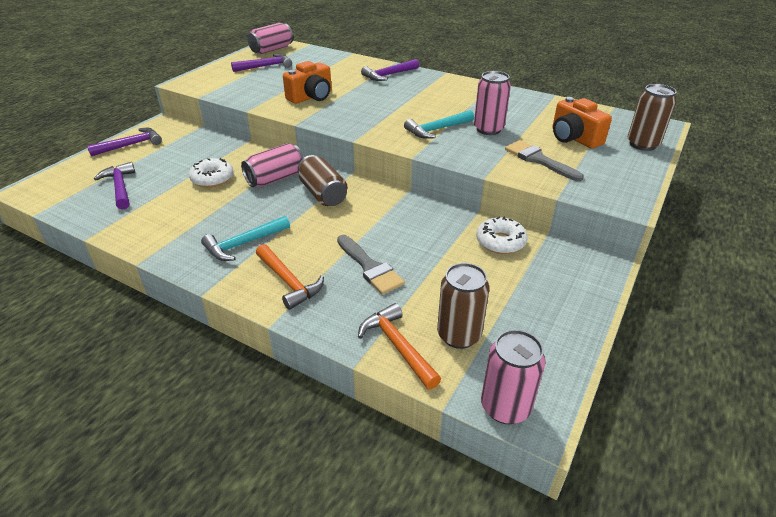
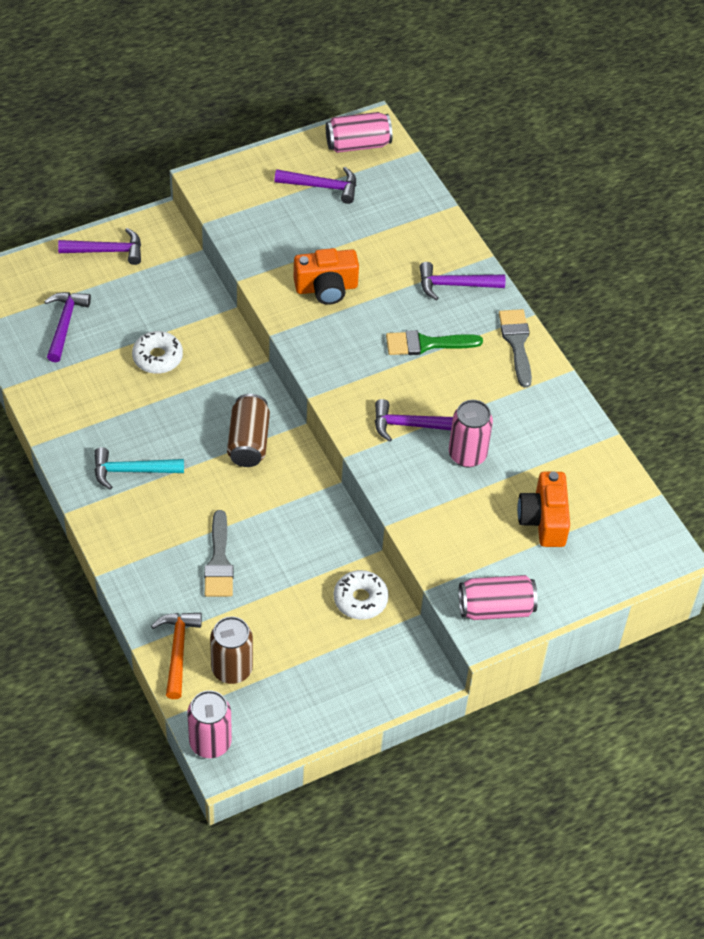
camera: 30 degrees right, 15 degrees up
pink can [241,143,304,187] -> pink can moved to [459,575,538,620]
orange hammer [256,244,324,310] -> none
turquoise hammer [404,110,474,139] -> purple hammer [375,399,453,442]
grey brush [505,140,584,181] -> grey brush moved to [499,309,532,388]
brown can [628,84,676,151] -> none
none -> green brush [386,330,483,355]

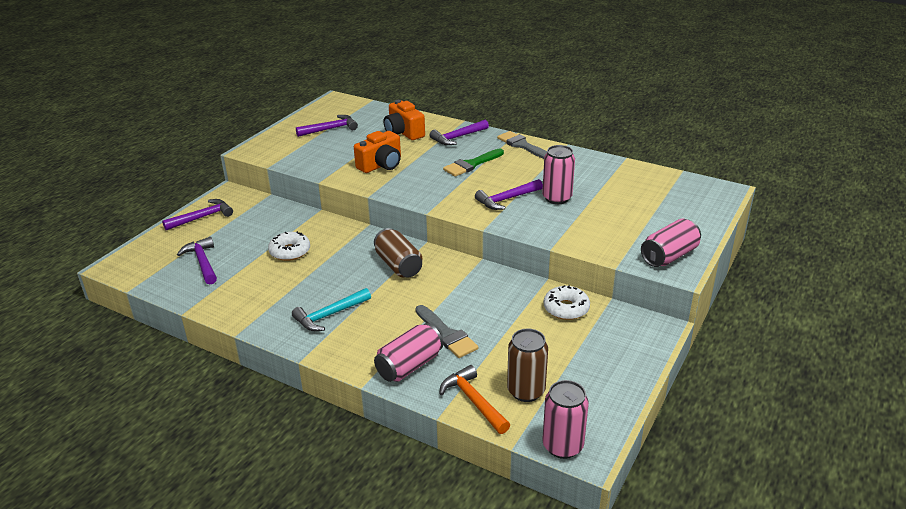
camera: 30 degrees left, 20 degrees down
pink can [326,112,392,153] -> pink can moved to [374,323,443,382]
orange camera [517,471,570,547] -> orange camera moved to [384,100,425,140]

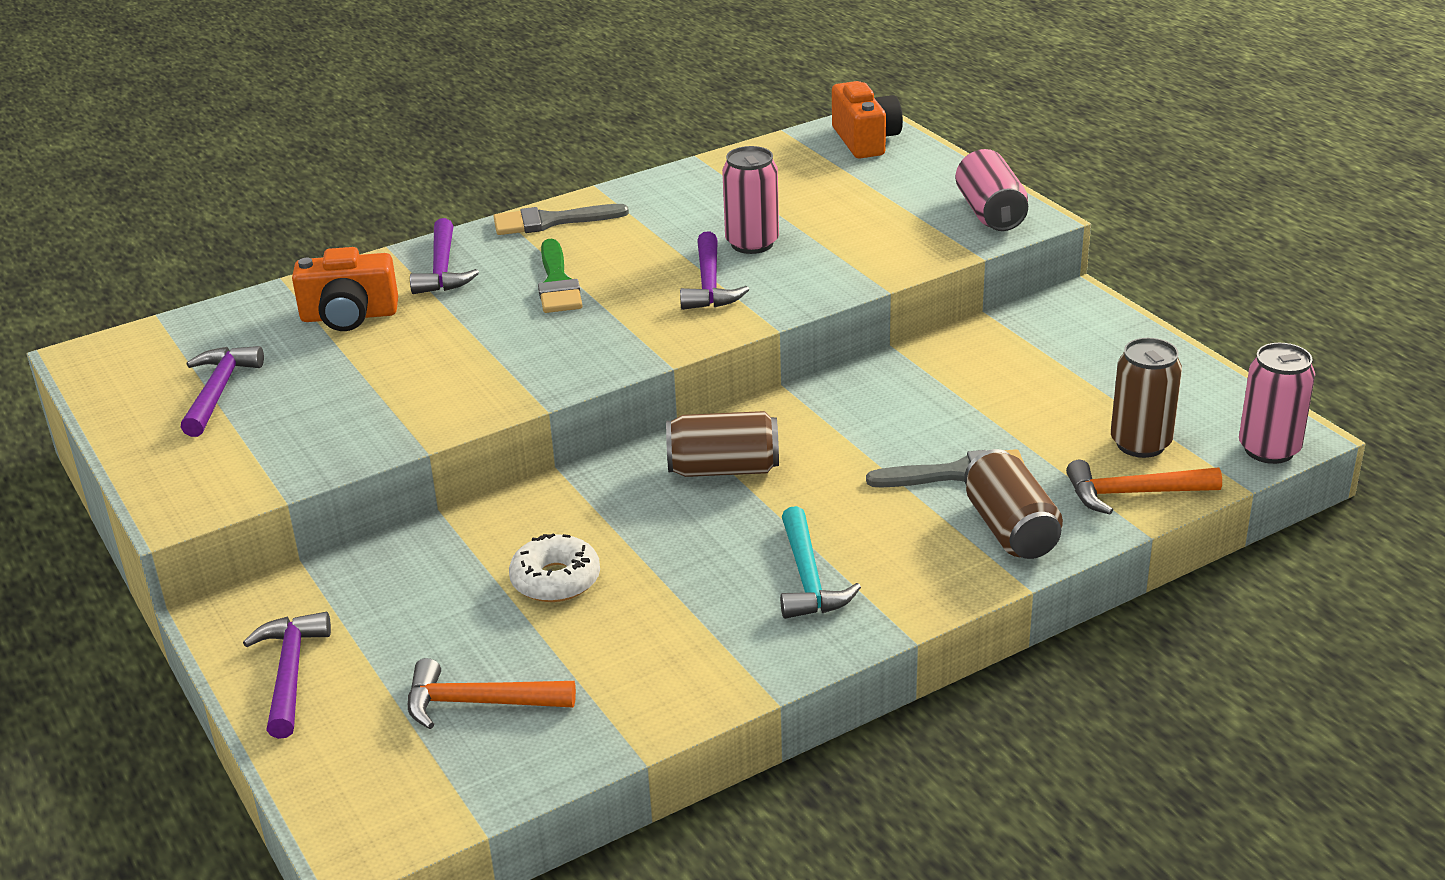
camera: 60 degrees left, 0 degrees up
purple hammer [177,237,217,284] -> orange hammer [408,658,576,729]
orange camera [354,131,401,173] -> orange camera moved to [832,81,903,158]
pink can [374,323,443,382] -> brown can [964,449,1063,559]
white donut [544,285,590,320] -> none

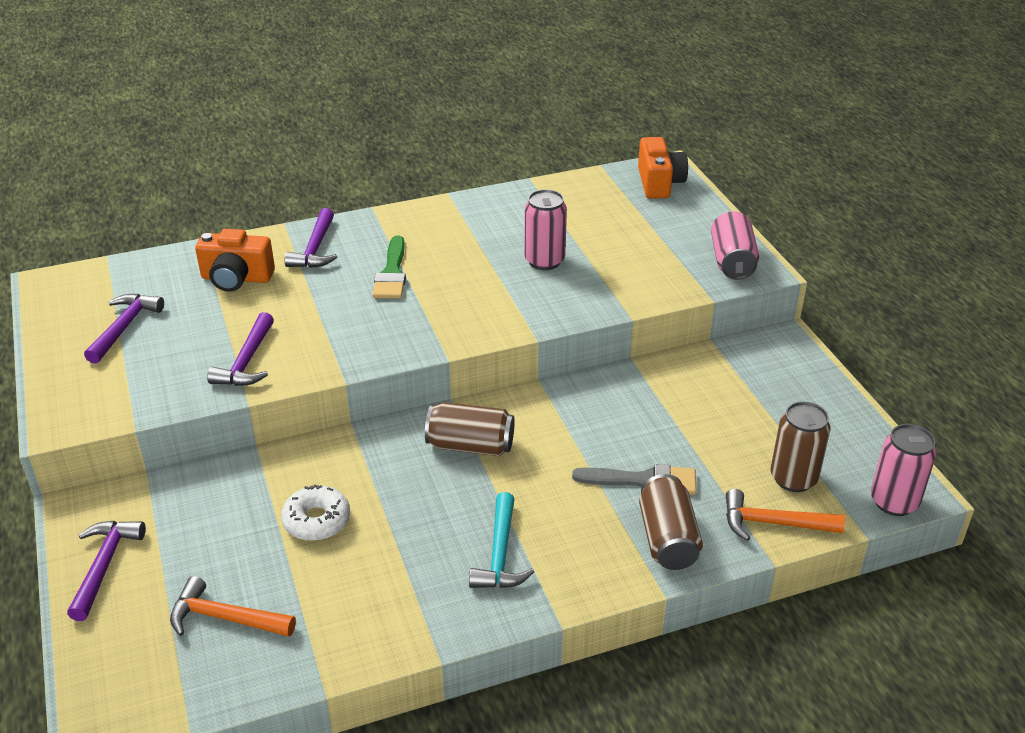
camera: 10 degrees right, 5 degrees up
grey brush [493,204,629,235] -> none
purple hammer [680,231,749,310] -> purple hammer moved to [207,312,274,386]

